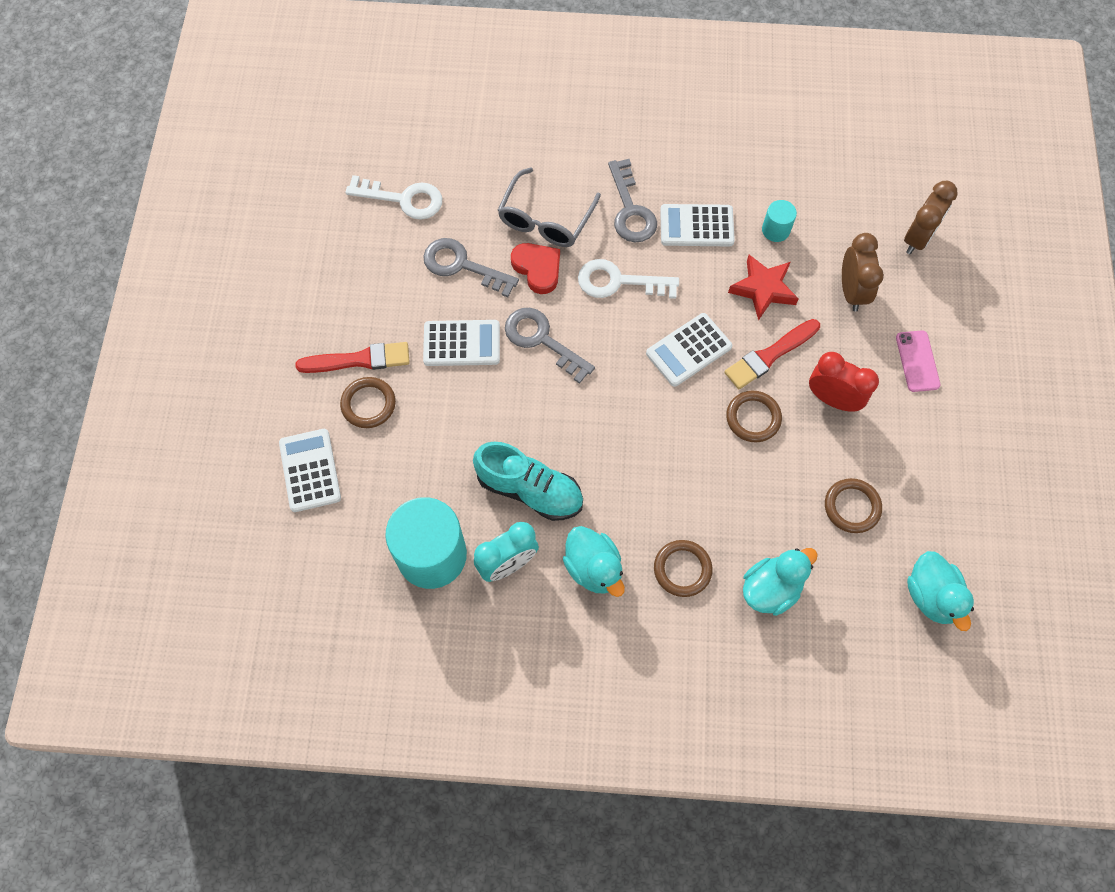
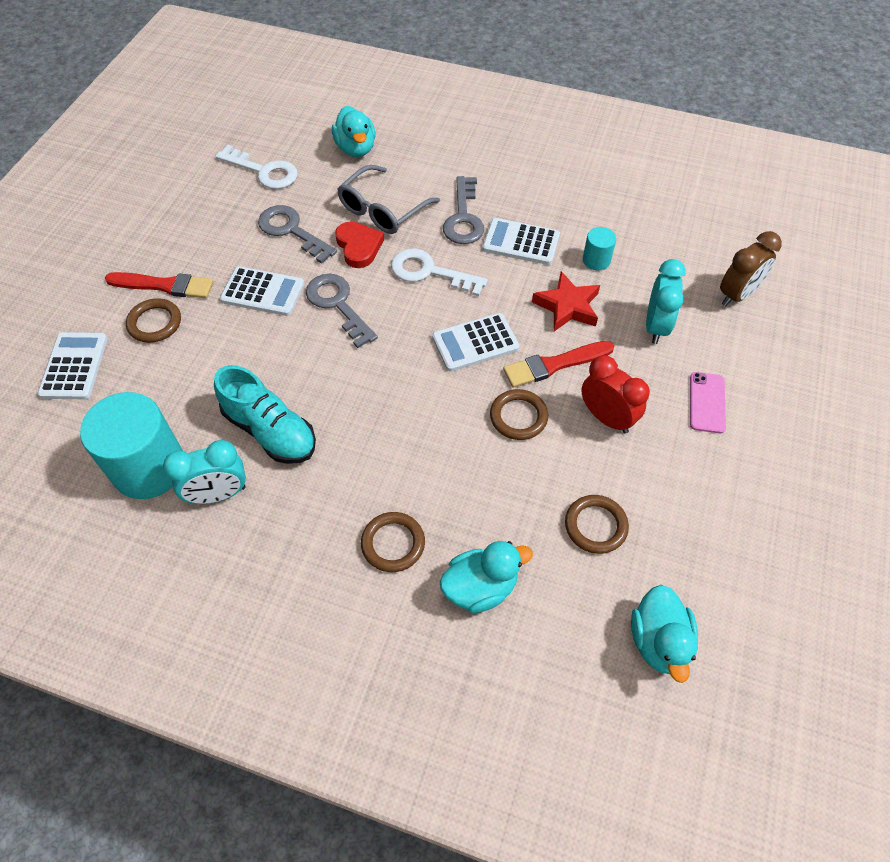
camera: 15 degrees right, 10 degrees down
turquoise duck [563,526,625,597] -> turquoise duck moved to [332,106,375,157]
brown clock [842,233,884,311] -> turquoise clock [646,259,686,344]

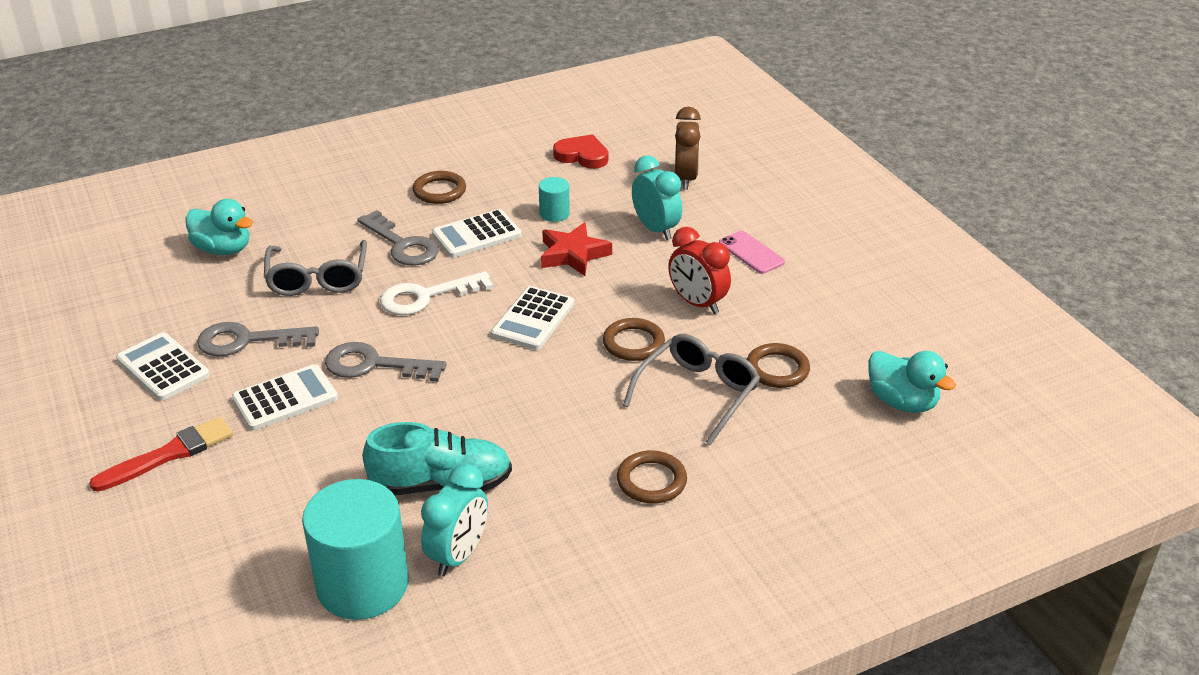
camera: 45 degrees left, 20 degrees down
white calculator [38,332,108,399] -> white calculator moved to [116,332,210,401]
brown ring [126,298,181,343] -> brown ring moved to [413,171,466,204]
white key [216,145,297,189] -> none
red heart [335,222,384,268] -> red heart moved to [553,134,608,169]
turquoise duck [440,541,533,613] -> none
red brush [503,341,614,388] -> none
red clock [581,355,650,434] -> red clock turned 135 degrees counterclockwise [668,227,731,314]
none -> grey glasses [623,334,760,445]

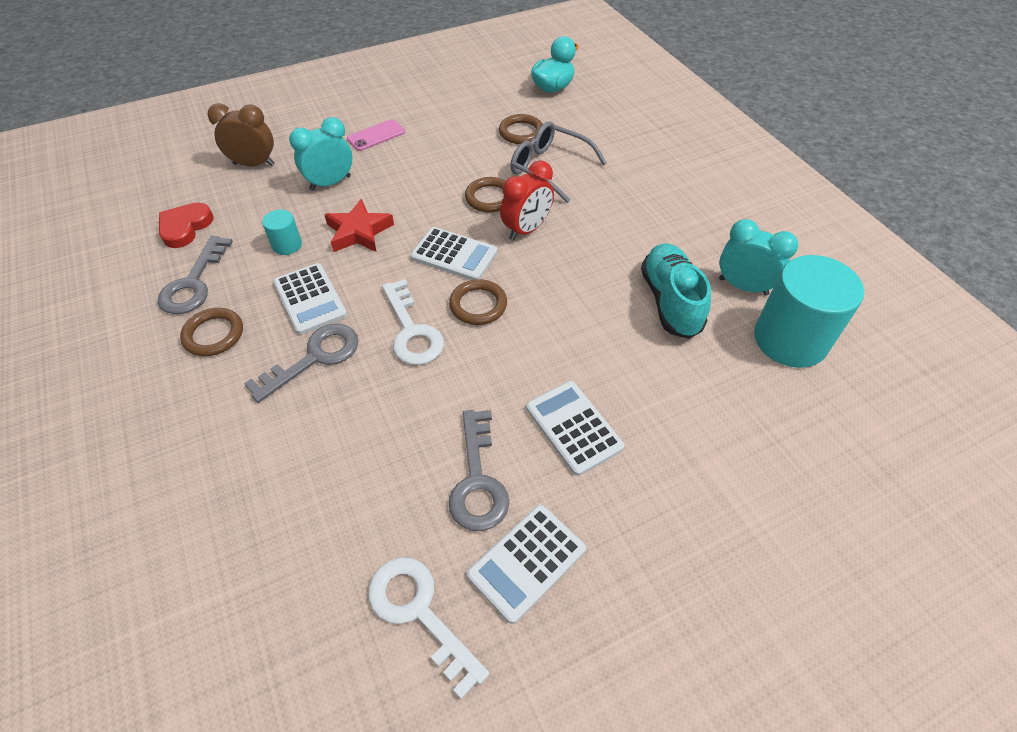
camera: 90 degrees left, 15 degrees up
red brush [89,417,233,492] -> none
turquoise duck [185,199,253,255] -> none
grey glasses [264,240,367,296] -> none
grey key [325,342,447,382] -> grey key moved to [158,236,233,314]
brown ring [617,450,687,504] -> brown ring moved to [449,279,507,325]
red clock [668,227,731,314] -> red clock moved to [500,160,554,241]
none -> white key [368,557,489,700]

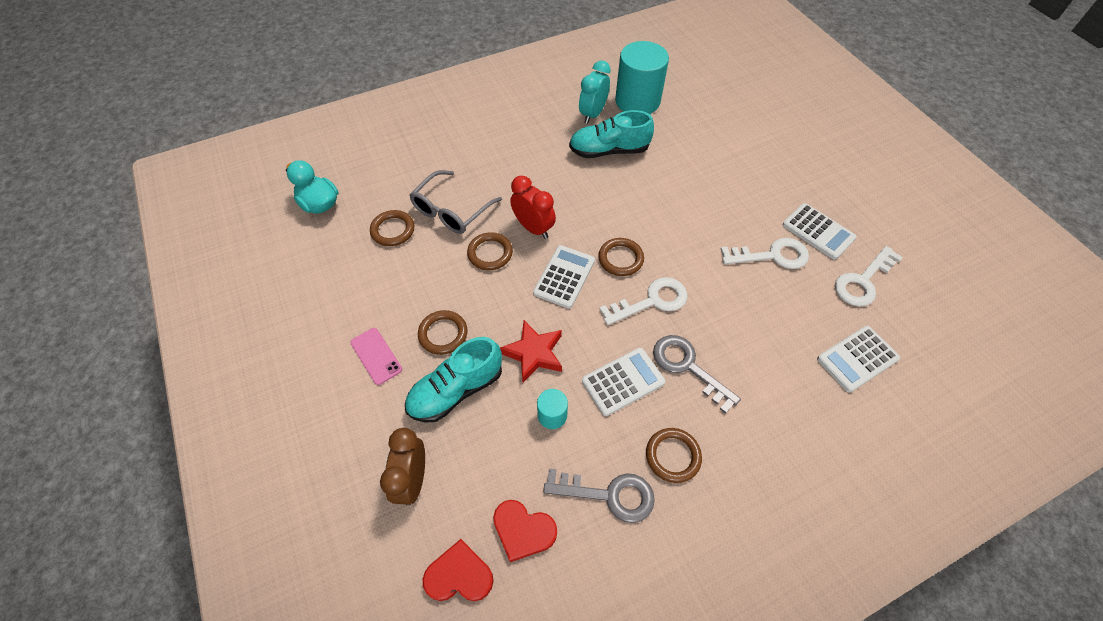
camera: 90 degrees left, 5 degrees up
turquoise clock [289,117,352,191] -> turquoise shoe [405,337,502,422]
grey key [449,410,509,531] -> white key [721,238,809,269]
white calculator [526,381,625,476] -> white calculator moved to [817,326,900,392]
none -> brown ring [418,310,467,355]
none -> red heart [423,539,493,601]

